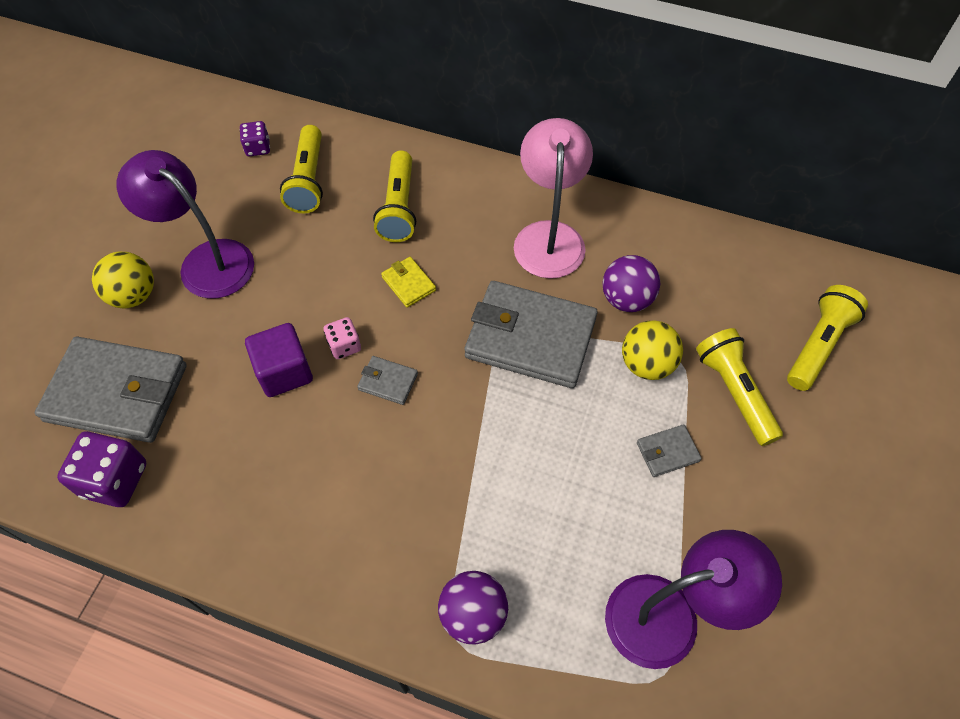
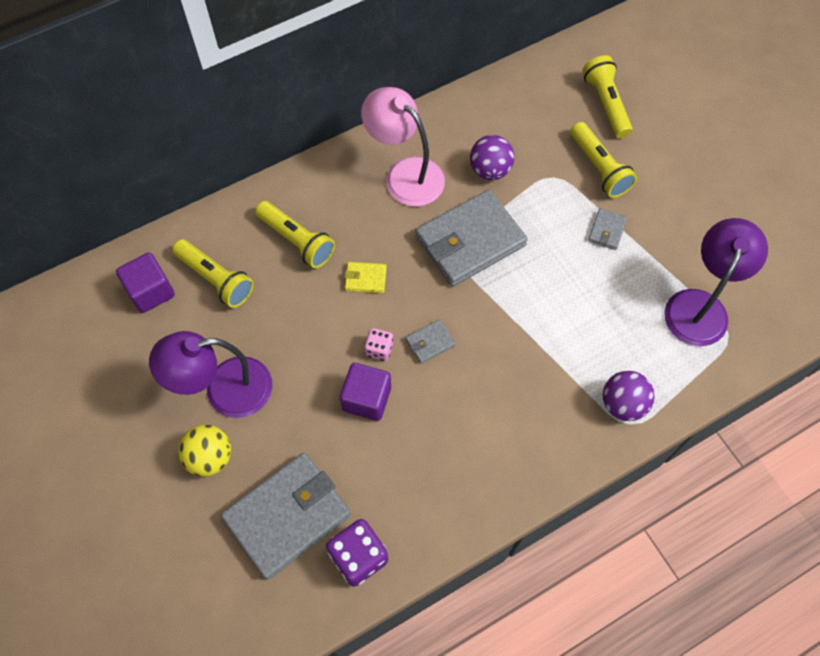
camera: 50 degrees left, 5 degrees up
purple dice [240,121,270,157] -> purple cube [116,252,175,313]
yellow ball [622,320,683,380] -> none
yellow flashlight [696,328,783,446] -> yellow flashlight turned 135 degrees counterclockwise [570,122,637,198]

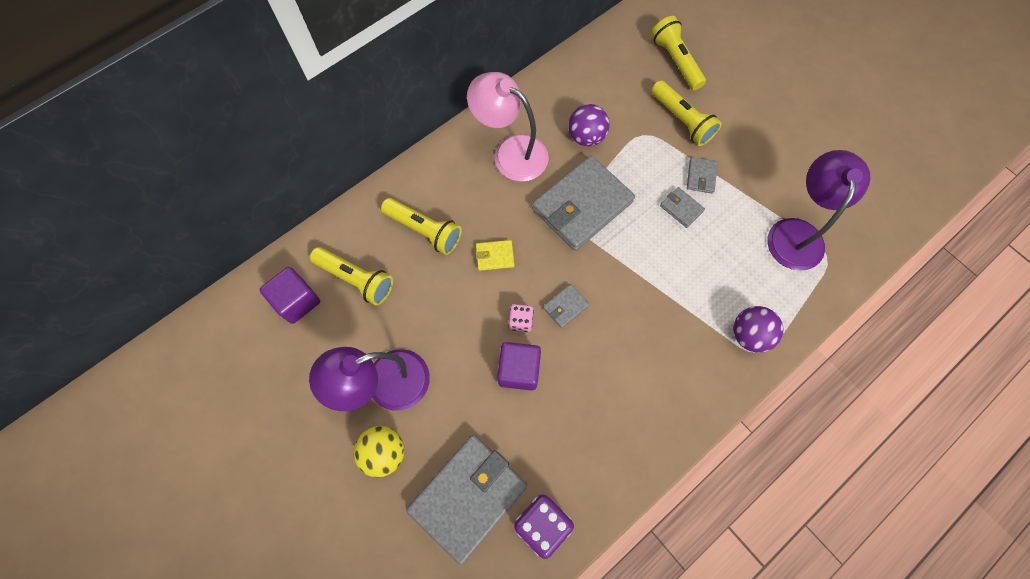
camera: 10 degrees left, 5 degrees up
none -> grey wallet [660,187,705,228]

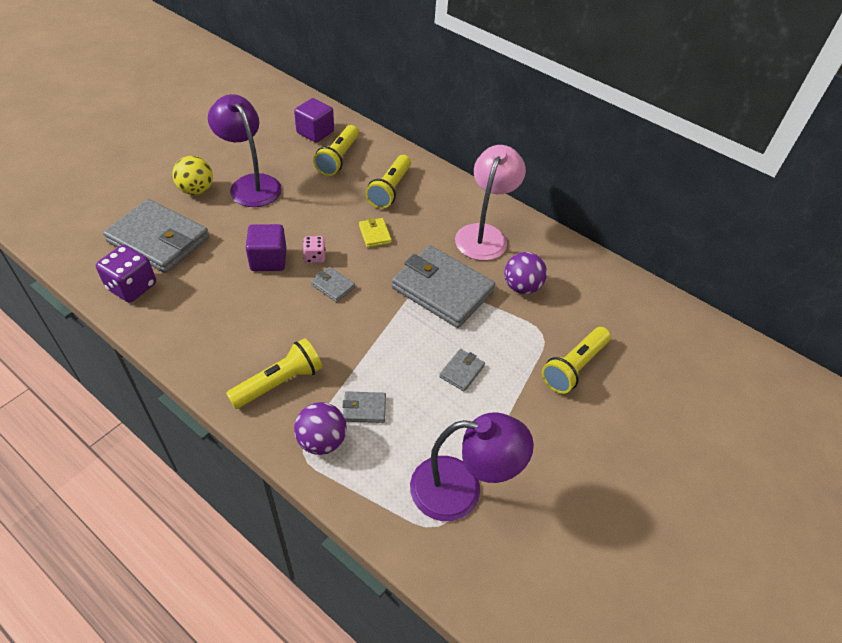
camera: 75 degrees right, 20 degrees down
yellow flashlight [651,16,706,90] -> yellow flashlight moved to [226,338,322,409]
grey wallet [687,157,718,193] -> grey wallet moved to [342,391,386,423]

